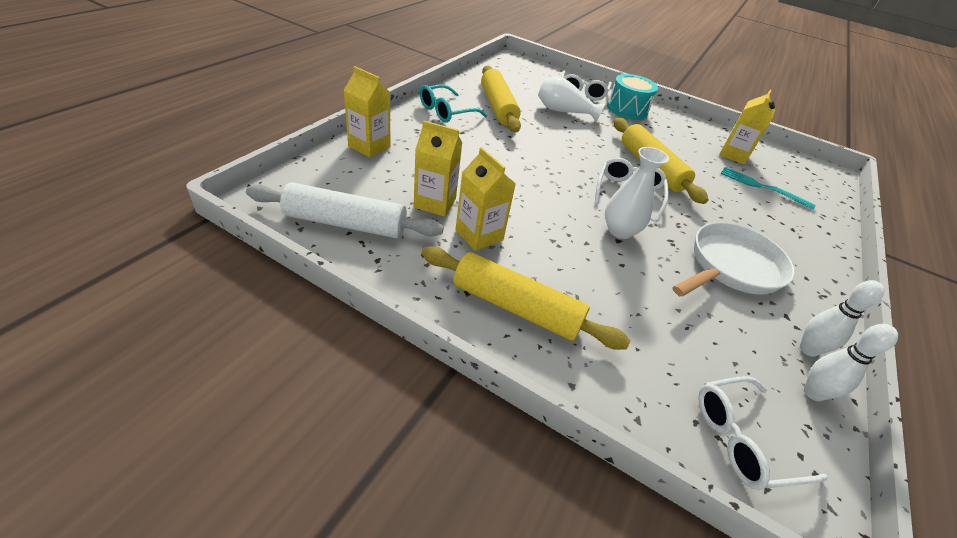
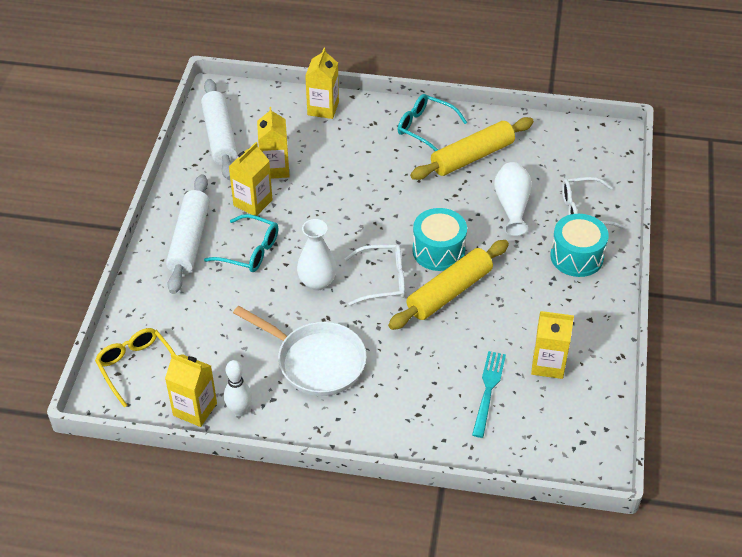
camera: 75 degrees right, 5 degrees up
yellow rolling pin [421,246,630,350] -> white rolling pin [166,174,210,294]
white glasses [698,376,828,490] -> yellow glasses [95,328,176,407]
white bowling pin [804,324,898,401] -> yellow carton [165,354,217,427]
none -> turquoise glasses [204,214,278,272]
none -> turquoise drum [412,208,467,271]

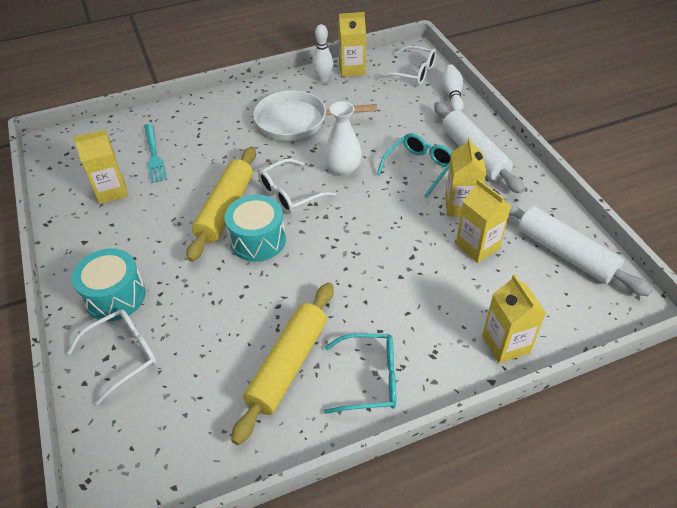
camera: 150 degrees right, 0 degrees up
yellow glasses [95,328,176,407] -> white glasses [377,45,437,85]
turquoise glasses [204,214,278,272] -> turquoise glasses turned 135 degrees clockwise [377,133,451,198]
white vase [494,162,532,236] -> none
none -> white bowling pin [442,64,464,111]

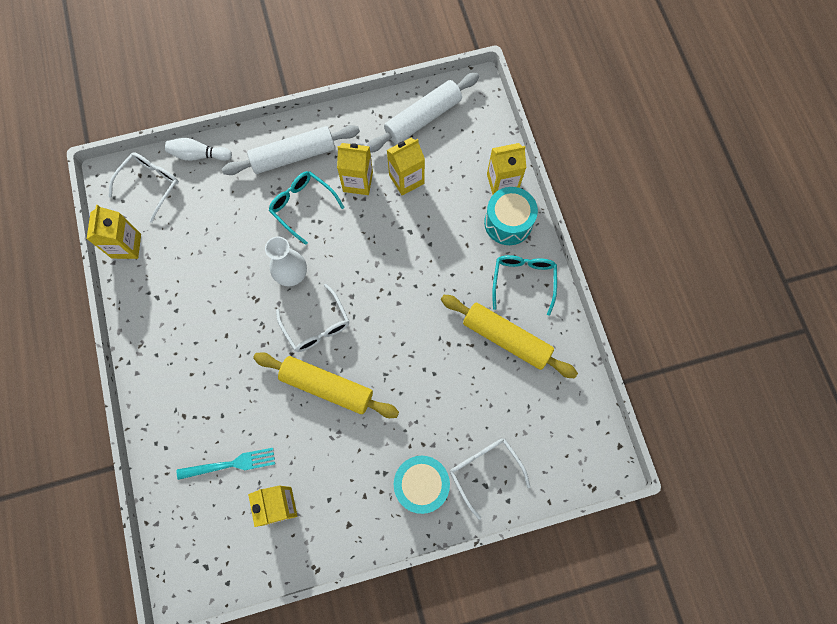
camera: 85 degrees left, 25 degrees up
turquoise drum [225,194,286,262] -> turquoise drum moved to [484,187,538,245]
white pan [253,90,377,141] -> none
white bowling pin [312,24,333,82] -> none

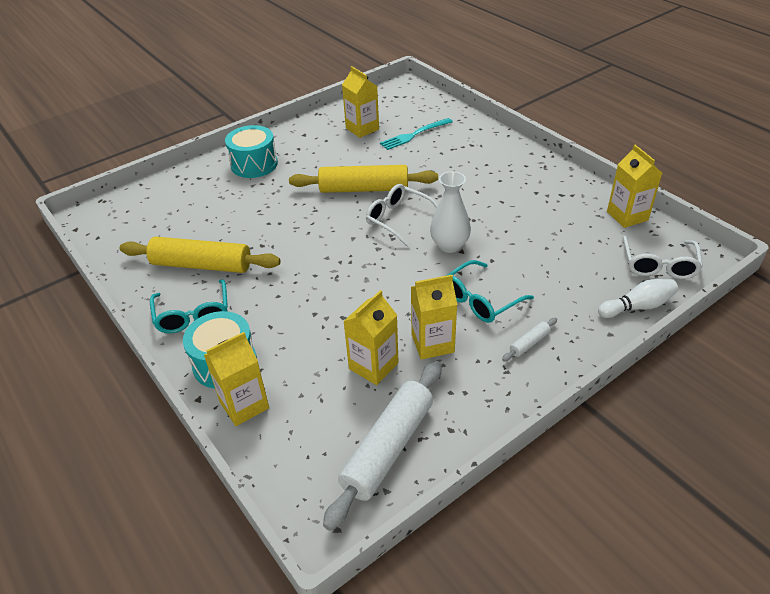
camera: 160 degrees right, 30 degrees down
white rolling pin [222,125,360,175] -> white rolling pin [502,318,557,361], size x0.42
turquoise glasses [269,171,344,245] -> turquoise glasses turned 120 degrees clockwise [446,260,534,323]
white glasses [450,438,530,520] -> none

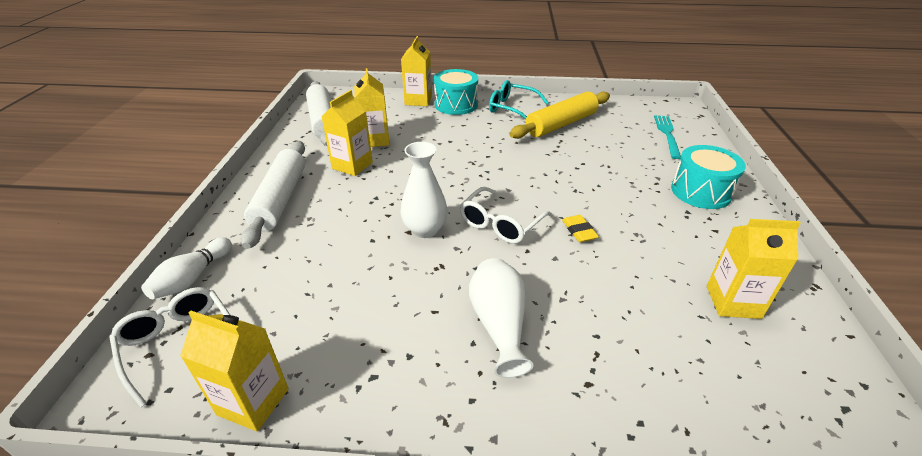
camera: 130 degrees right, 5 degrees down
yellow rolling pin [289,165,438,193] -> yellow eraser [562,215,599,242]
white glasses [366,184,438,248] -> white glasses turned 135 degrees clockwise [460,187,552,244]
turquoise fork [380,118,453,150] -> turquoise fork moved to [654,115,681,159]
turquoise glasses [446,260,534,323] -> none
white rolling pin [502,318,557,361] -> white rolling pin [241,141,305,249], size x2.36
none -> white vase [469,258,533,378]

